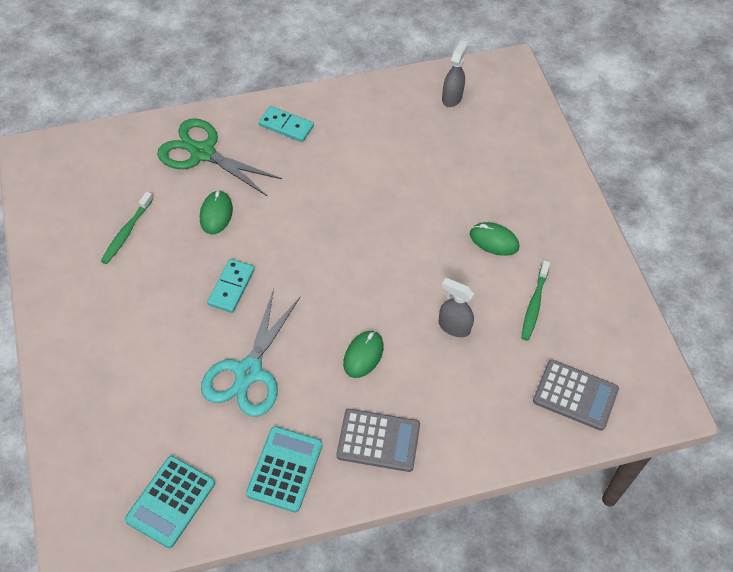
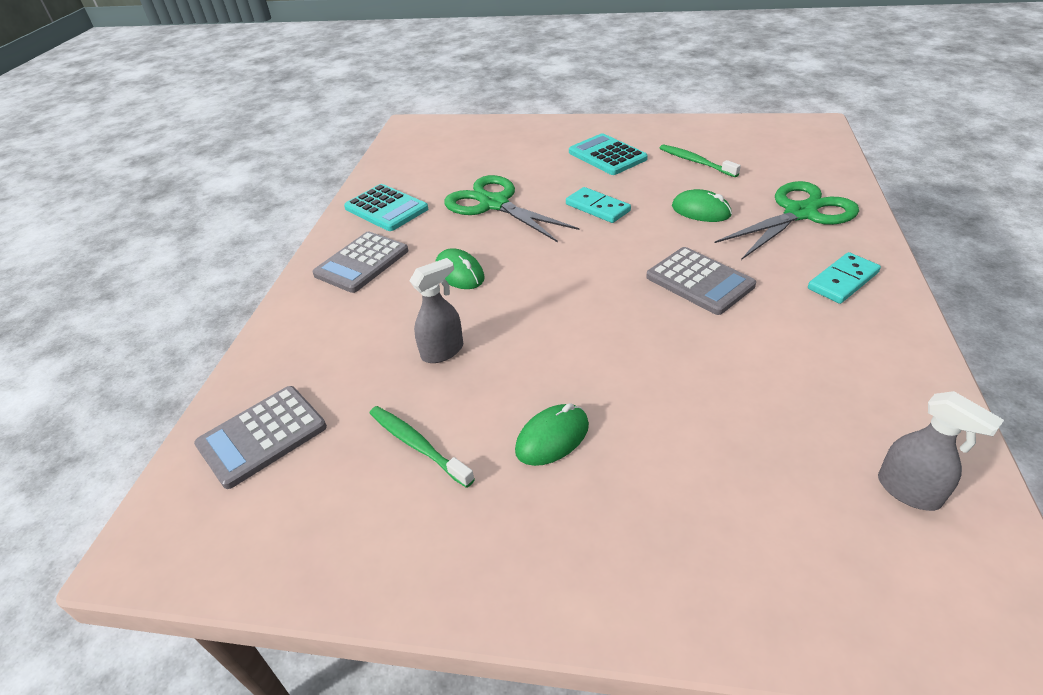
camera: 120 degrees right, 15 degrees down
turquoise calculator [125,456,215,548] -> turquoise calculator moved to [569,133,648,175]
turquoise scissors [201,289,300,417] -> green scissors [444,175,580,242]
none -> grey calculator [646,247,756,315]

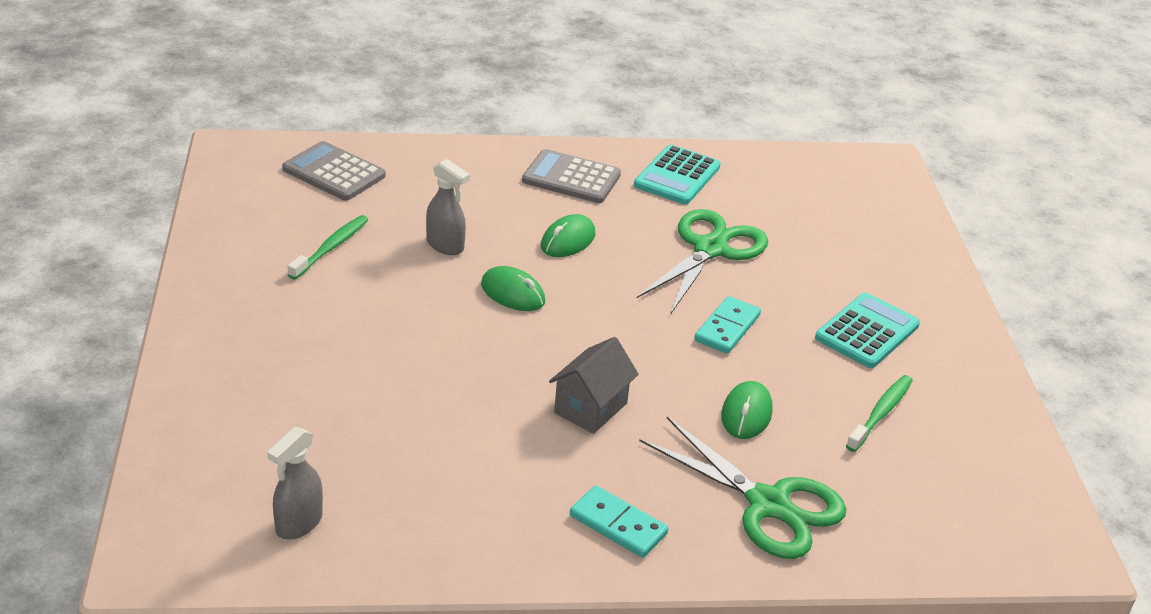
camera: 70 degrees right, 5 degrees down
green mouse [515,403,589,466] -> green mouse moved to [481,266,545,311]
grey calculator [646,247,756,315] -> grey house [549,337,639,434]

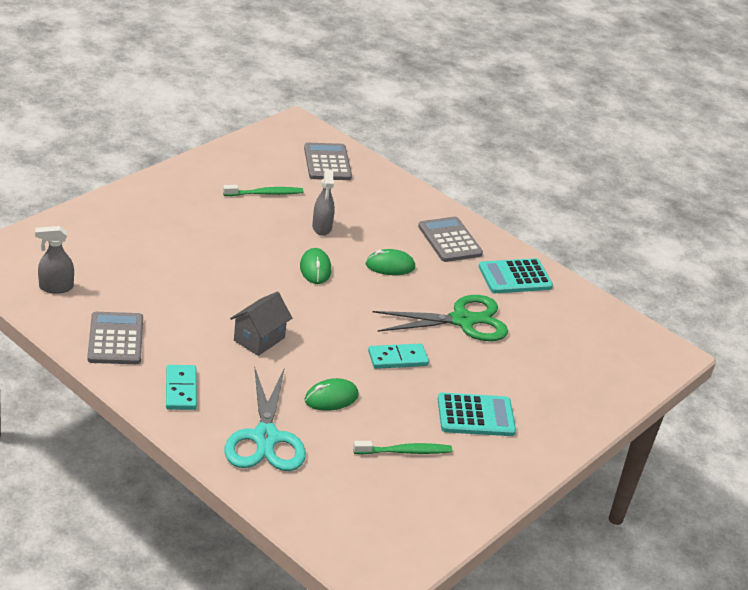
camera: 45 degrees right, 0 degrees up
grey house [549,337,639,434] -> grey house turned 45 degrees counterclockwise [230,292,292,356]
green scissors [639,417,846,559] -> turquoise scissors [224,367,306,471]
none -> grey calculator [87,312,143,364]

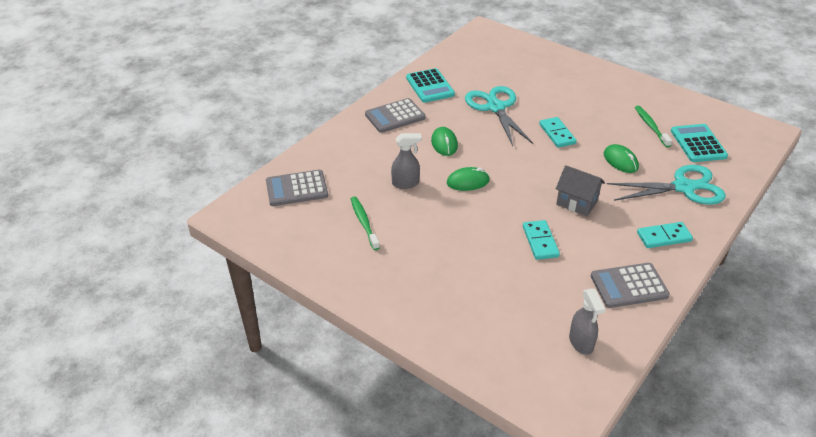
camera: 90 degrees left, 5 degrees up
green scissors [372,295,508,341] -> turquoise scissors [465,86,533,146]
turquoise calculator [437,393,516,436] -> turquoise calculator moved to [671,124,728,162]
none -> turquoise domino [523,220,560,260]

